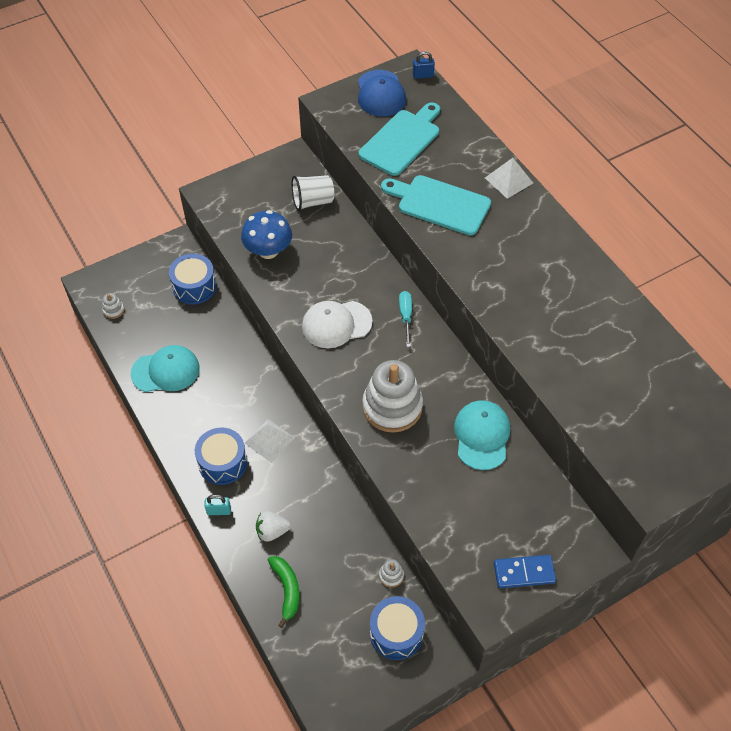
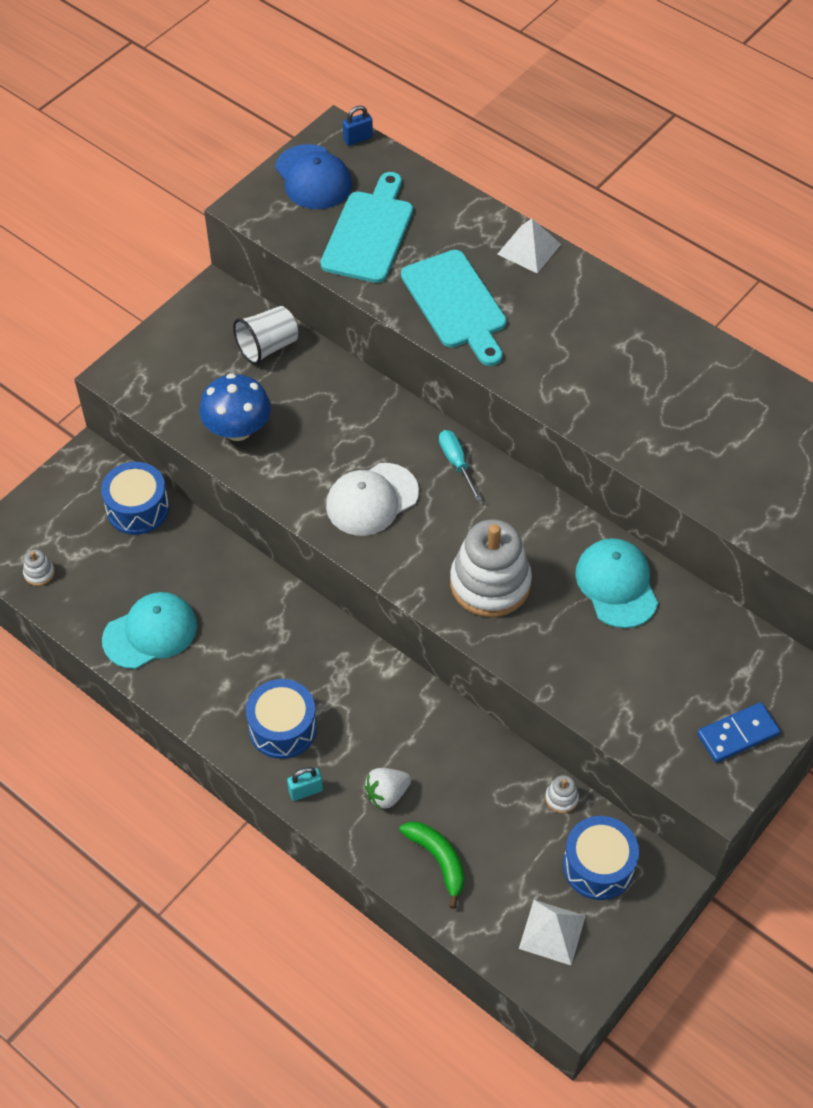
camera: 20 degrees left, 0 degrees up
white pyramid [245,419,294,463] -> white pyramid moved to [519,900,586,965]
turquoise cutting board [381,175,491,235] -> turquoise cutting board turned 120 degrees counterclockwise [401,250,507,366]

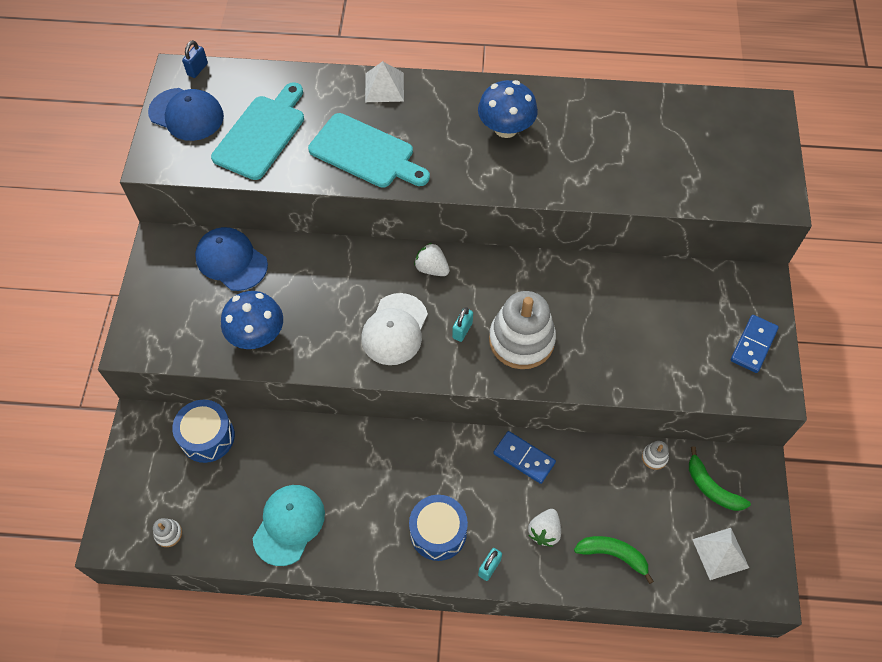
camera: 35 degrees left, 5 degrees up
white cup [233,306,298,365] -> blue cap [195,227,268,291]
turquoise cutting board [321,172,413,283] -> turquoise cutting board turned 45 degrees clockwise [211,82,304,180]
turquoise screwdriver [439,430,482,501] -> white strawberry [414,243,450,276]
blue drum [563,816,639,900] -> green banana [689,446,751,511]
turquoise cap [575,538,658,628] -> none
none -> turquoise padlock [452,307,473,342]
none -> blue mushroom [478,80,538,138]
none -> blue domino [493,431,556,484]

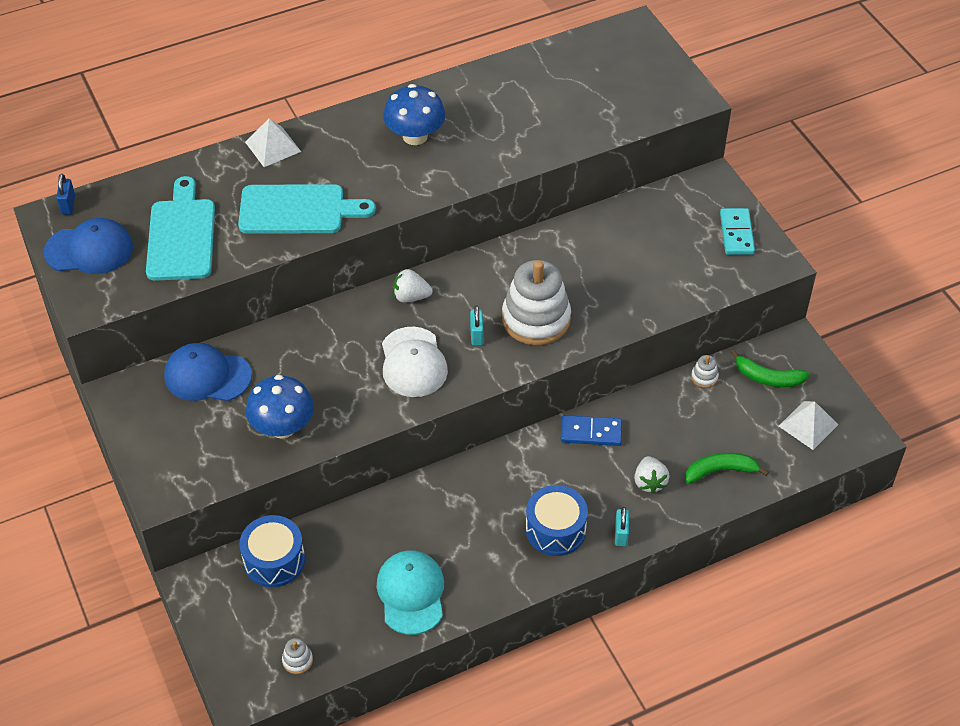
camera: 30 degrees left, 10 degrees down
blue domino [731,315,779,373] -> turquoise domino [720,208,755,255]

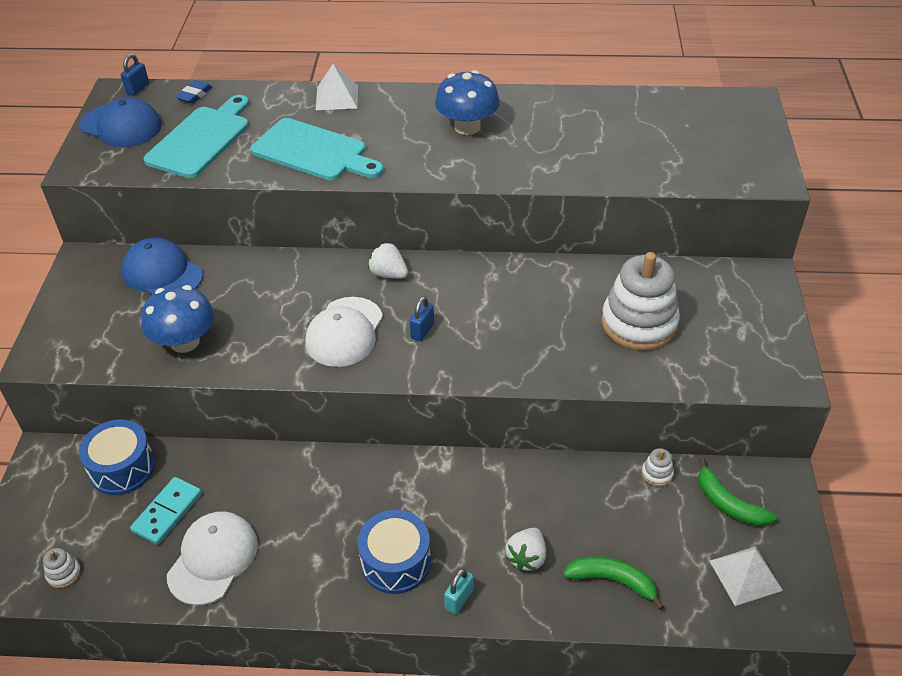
camera: 30 degrees right, 5 degrees down
turquoise cap [376,550,444,635] -> white cap [167,512,258,605]
turquoise padlock [470,305,484,346] -> blue padlock [410,296,434,341]
white stacking toy [502,260,571,345] -> white stacking toy moved to [601,252,680,351]
blue domino [561,415,622,446] -> none
turquoise domino [720,208,755,255] -> turquoise domino moved to [130,477,202,545]
none -> blue eraser [176,80,212,104]

